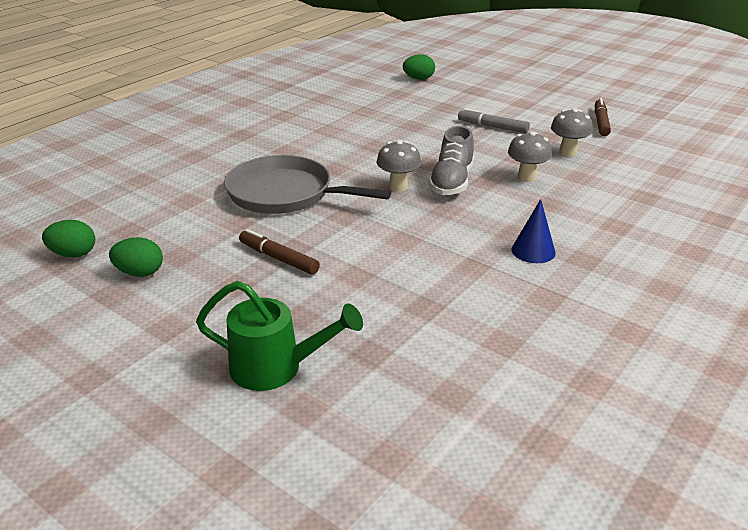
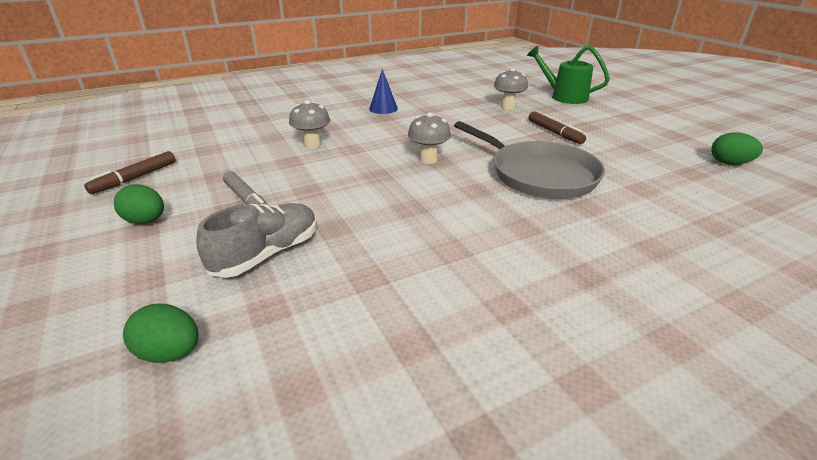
camera: 155 degrees left, 0 degrees up
green egg [109,237,163,277] -> green egg moved to [114,184,164,224]
grey shoe [428,126,474,195] -> grey shoe moved to [196,203,317,278]
grey mushroom [551,108,593,156] -> grey mushroom moved to [494,68,528,110]

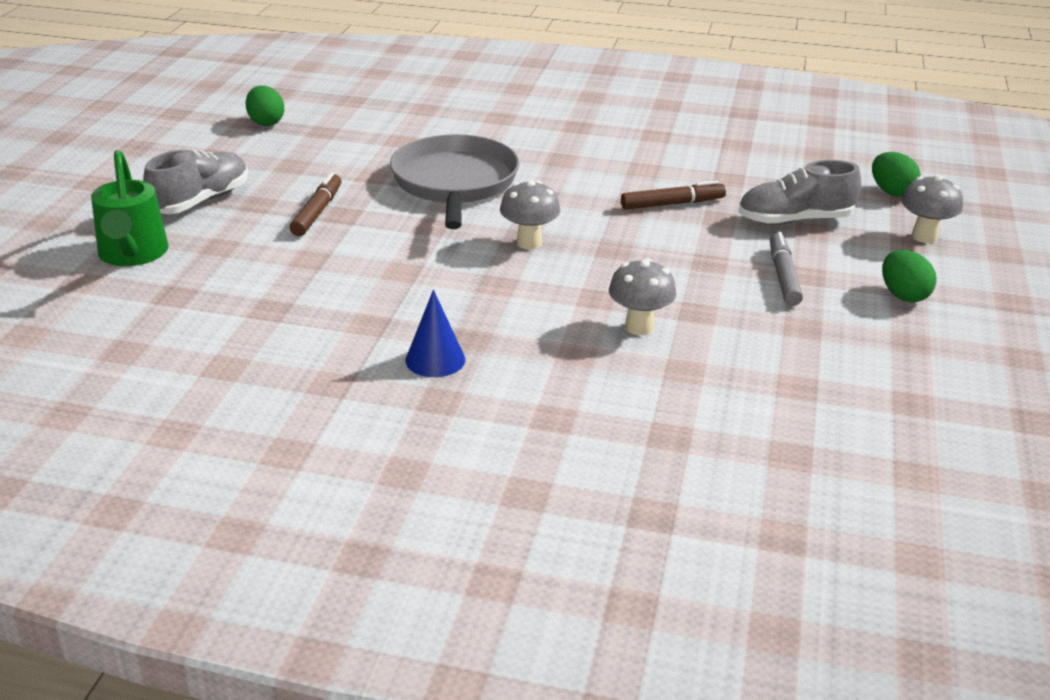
camera: 140 degrees left, 0 degrees up
brown marker [84,151,176,194] -> brown marker moved to [621,180,726,210]
grey mushroom [494,68,528,110] -> grey mushroom moved to [902,175,963,243]
none -> grey shoe [143,149,248,214]

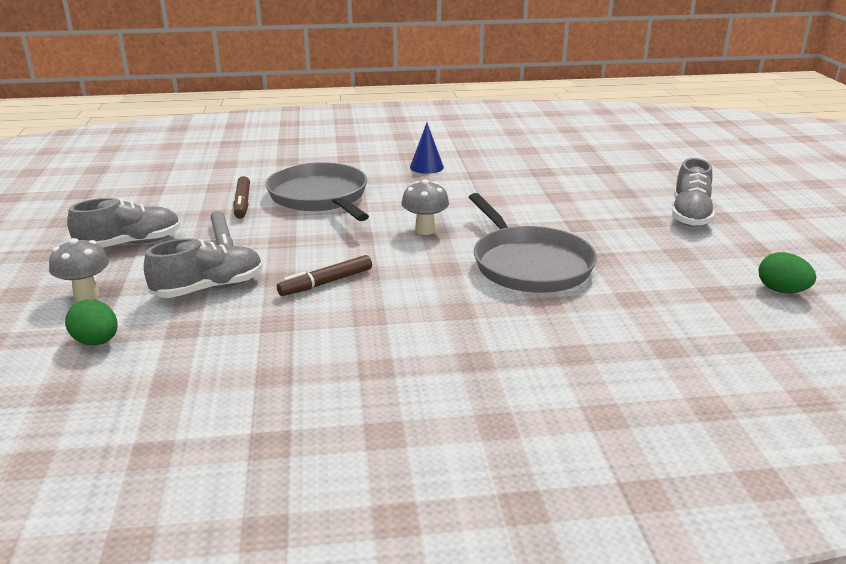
camera: 160 degrees right, 5 degrees down
green watering can [91,150,169,266] -> none
brown marker [290,173,341,236] -> brown marker moved to [234,176,250,219]
grey mushroom [609,258,677,335] -> grey pan [265,162,369,221]
green egg [882,250,937,302] -> grey shoe [67,198,181,248]

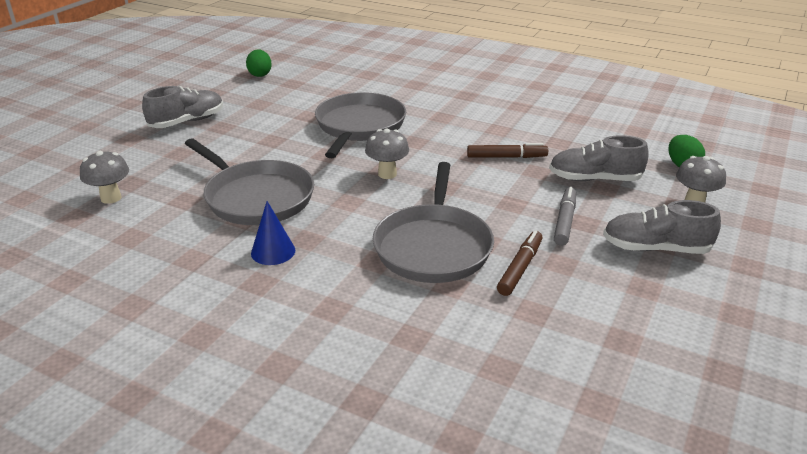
camera: 145 degrees left, 5 degrees up
none -> grey mushroom [80,151,129,204]
none -> grey pan [185,138,314,225]

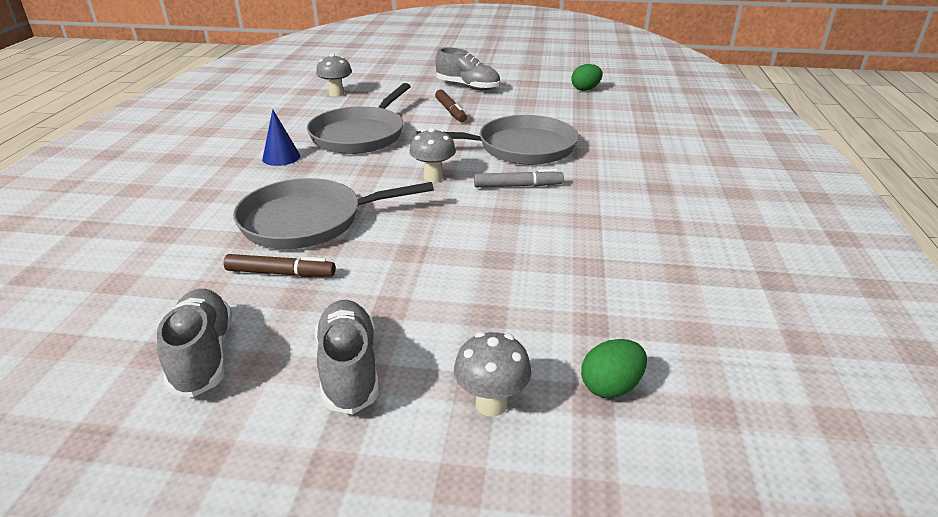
camera: 70 degrees right, 0 degrees up
brown marker [467,143,548,158] -> brown marker moved to [435,89,467,122]
grey shoe [549,135,649,181] -> grey shoe moved to [157,289,232,397]
grey marker [554,187,576,246] -> grey marker moved to [474,169,564,187]

